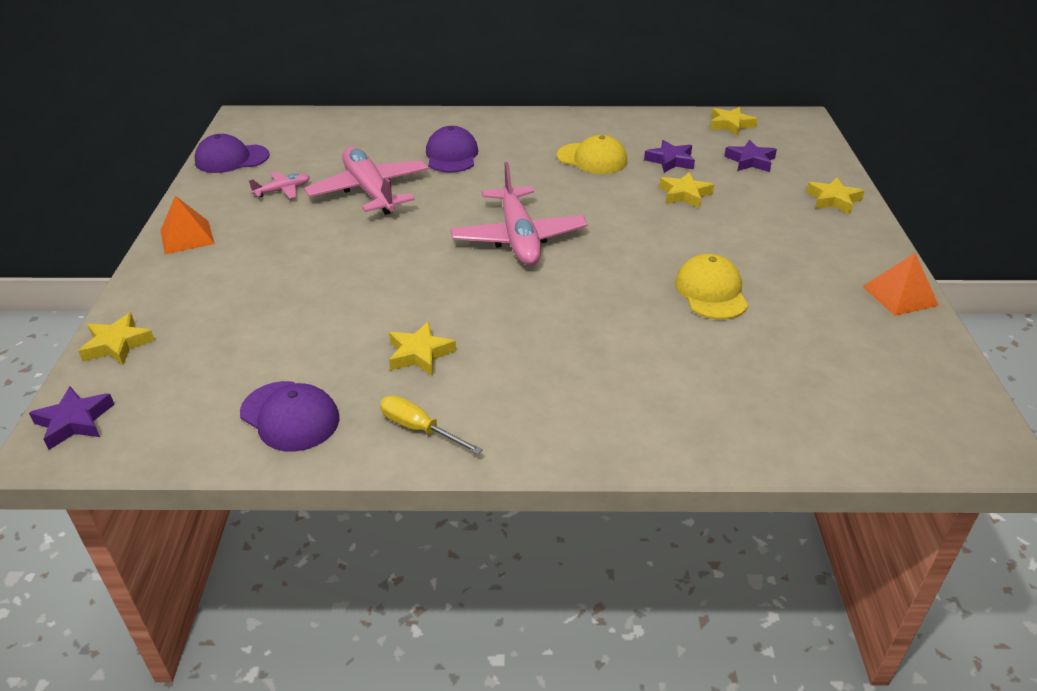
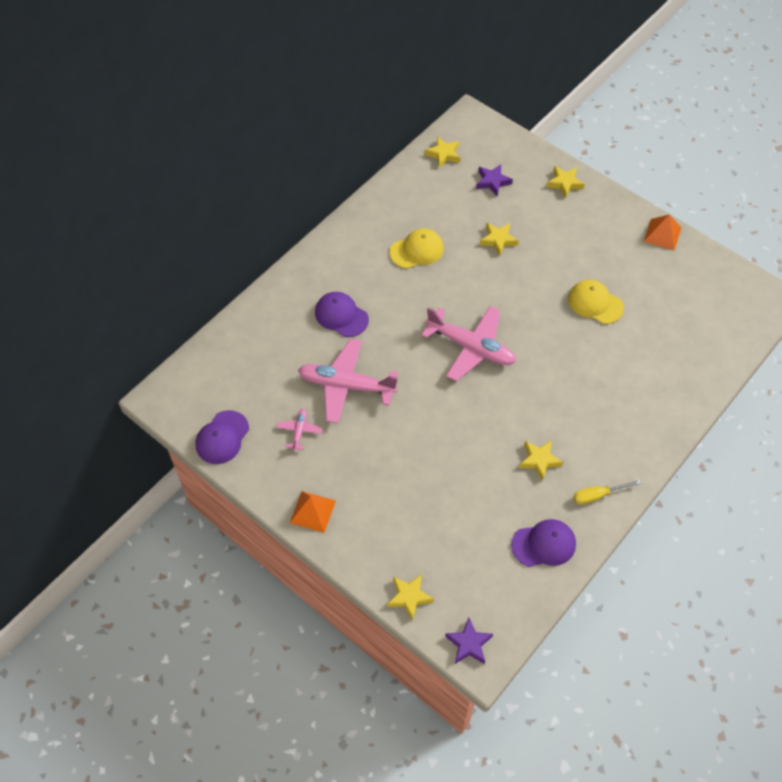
camera: 50 degrees left, 20 degrees up
purple star [644,140,695,173] -> none

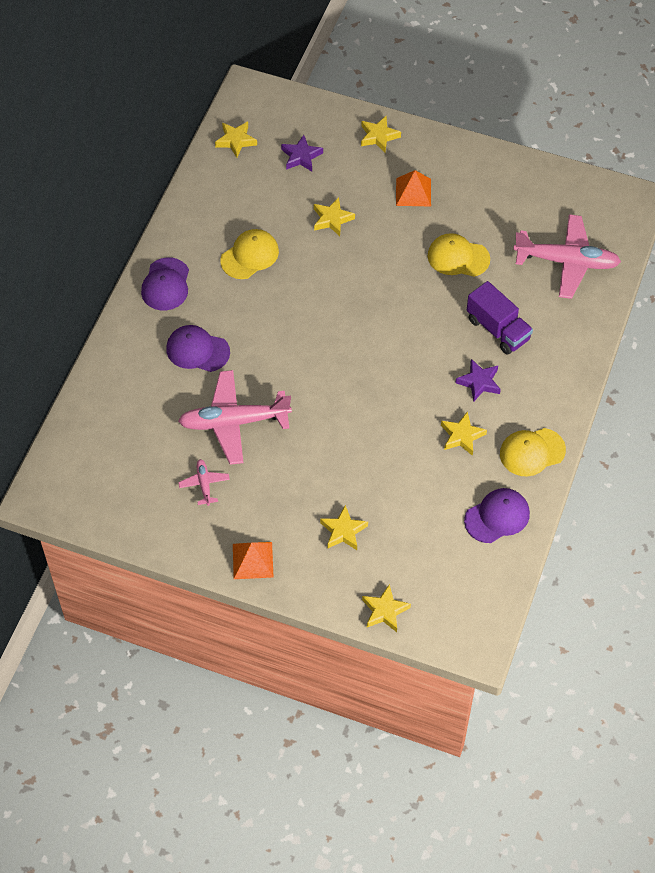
camera: 20 degrees left, 0 degrees up
purple cap [195,410,249,464] -> purple cap moved to [141,257,189,310]
pink plane [421,306,516,382] -> pink plane moved to [513,214,621,299]
purple star [445,618,493,664] -> purple star moved to [456,359,501,402]
yellow screwdriver [573,480,641,505] -> yellow cap [500,428,566,476]
orange pyramid [644,214,681,250] -> orange pyramid moved to [396,170,431,206]
none -> yellow star [320,505,368,550]
none -> purple truck [467,281,533,355]

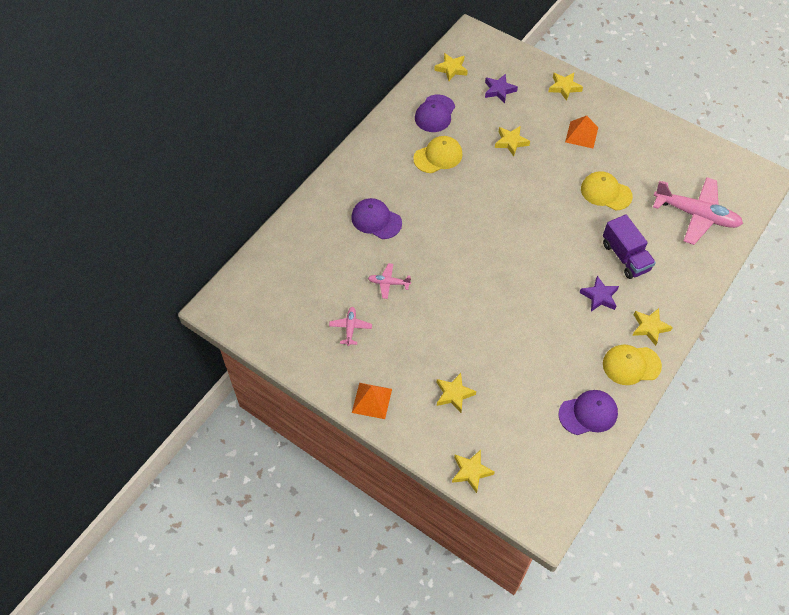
camera: 15 degrees right, 0 degrees up
purple cap [141,257,189,310] -> purple cap moved to [415,95,455,132]
pink plane [178,370,292,465] -> pink plane [368,263,411,299], size x0.46
yellow star [441,411,487,456] -> yellow star moved to [632,308,673,346]

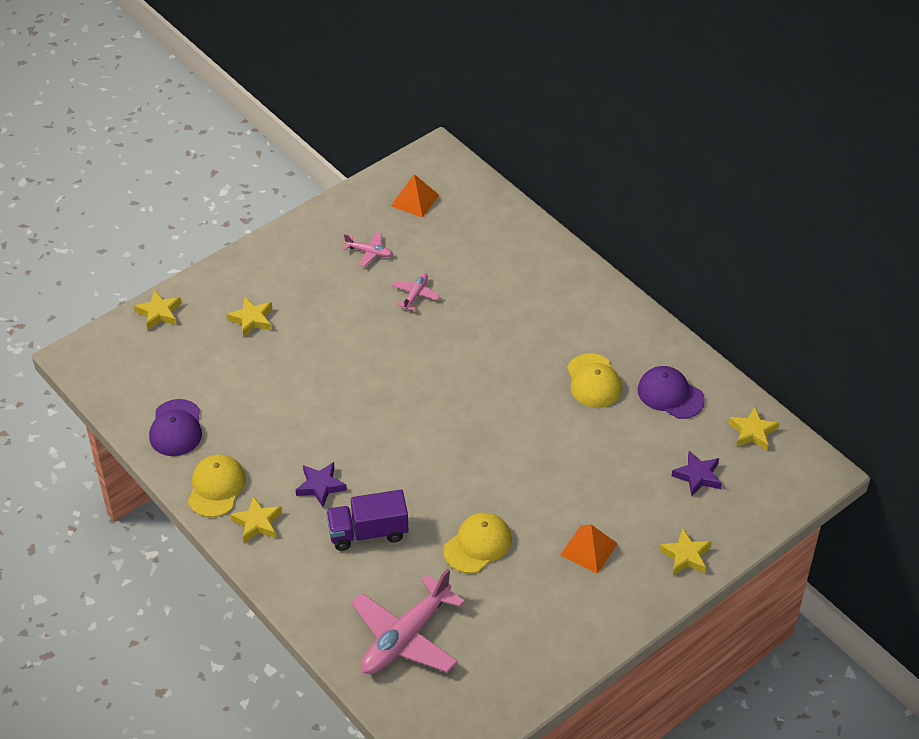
camera: 105 degrees right, 10 degrees down
purple cap [351,198,402,239] -> none
orange pyramid [352,383,392,419] -> orange pyramid moved to [391,174,439,218]
yellow star [495,126,530,156] -> none

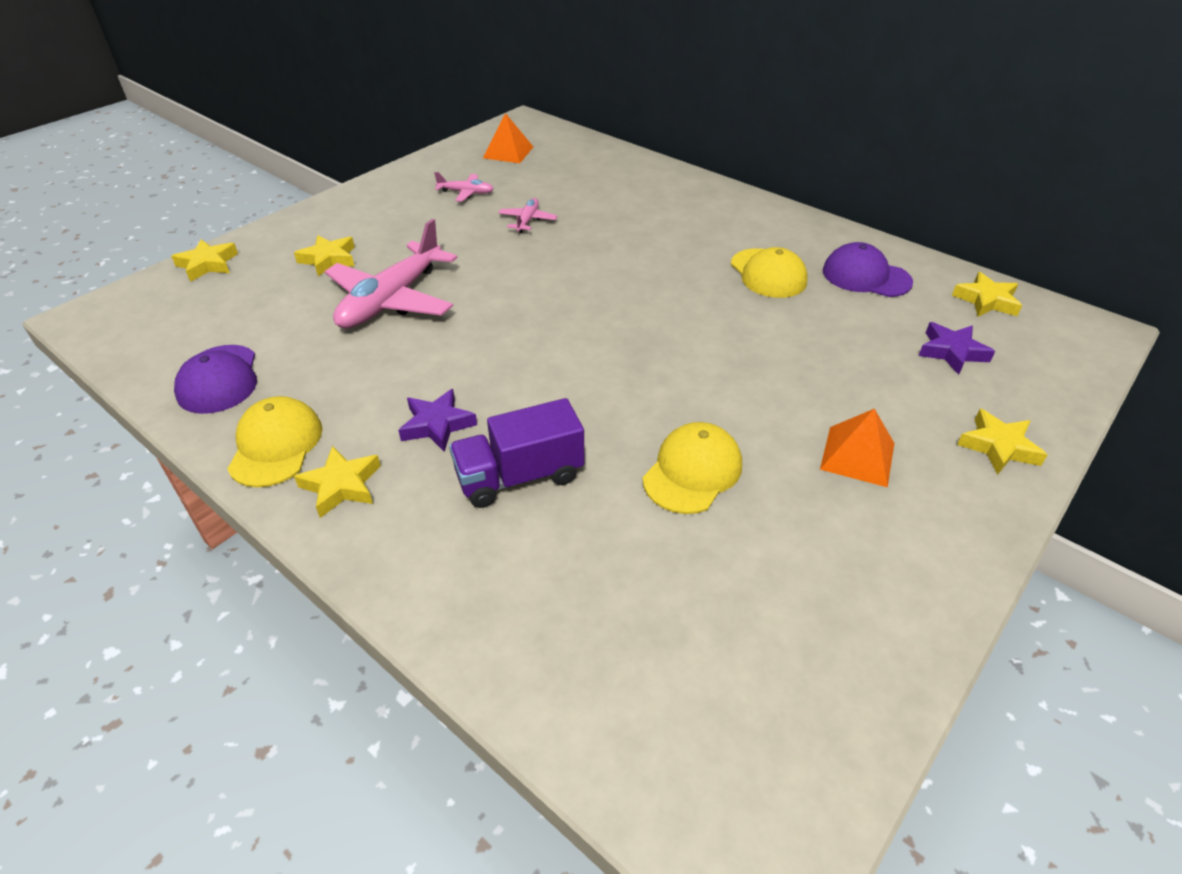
camera: 10 degrees left, 5 degrees down
pink plane [351,569,465,674] -> pink plane moved to [325,219,457,329]

